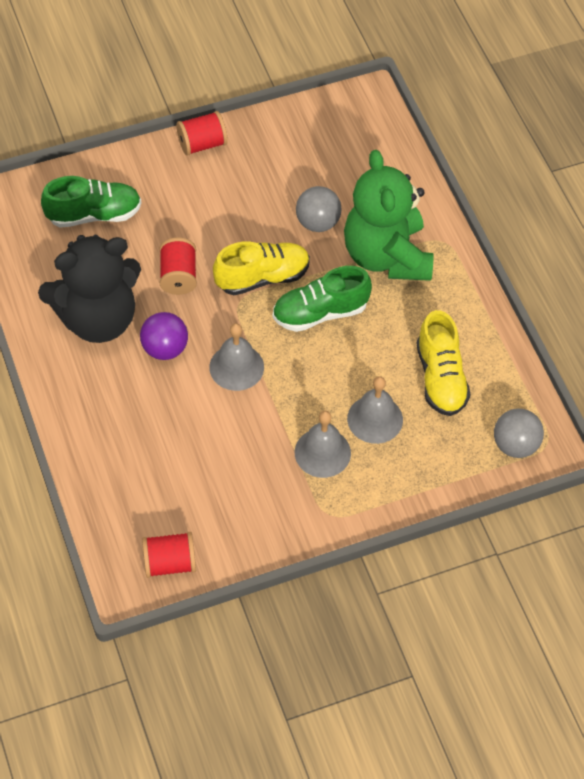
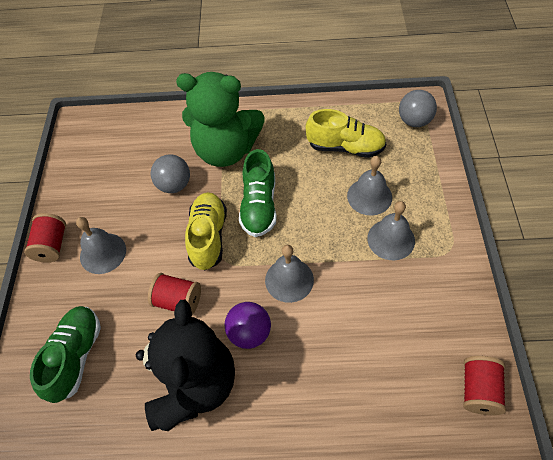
camera: 65 degrees left, 0 degrees up
none -> grey bell [76,217,126,274]

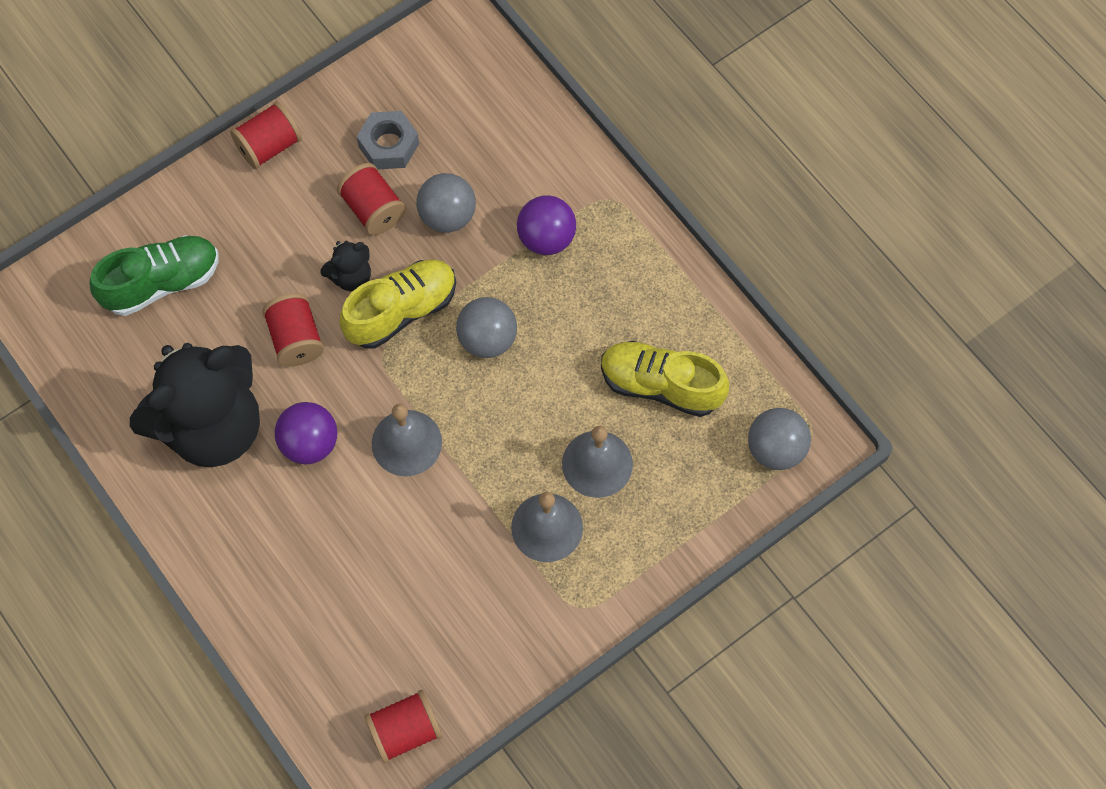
camera: 50 degrees right, 10 degrees up
grey bell [76,217,126,274] -> none
green teddy bear [176,72,265,167] -> purple ball [517,195,576,255]
green shoe [239,149,277,237] -> grey ball [456,297,517,358]
yellow shoe [305,109,386,158] -> yellow shoe turned 135 degrees clockwise [601,341,729,417]
none -> black teddy bear [320,241,371,291]
none -> red spool [337,163,406,235]
none -> grey nut [357,111,419,170]

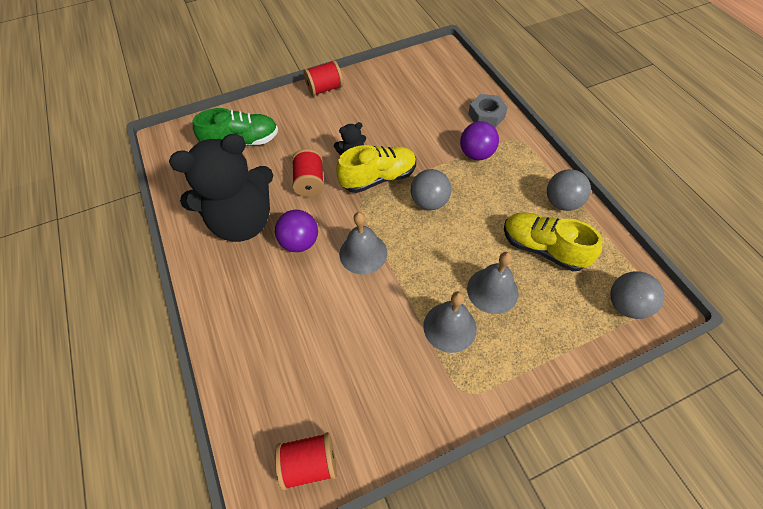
camera: 15 degrees right, 10 degrees down
red spool [337,163,406,235] -> none
grey nut [357,111,419,170] -> grey nut moved to [468,94,508,128]
grey ball [416,173,476,233] -> grey ball moved to [547,169,591,211]

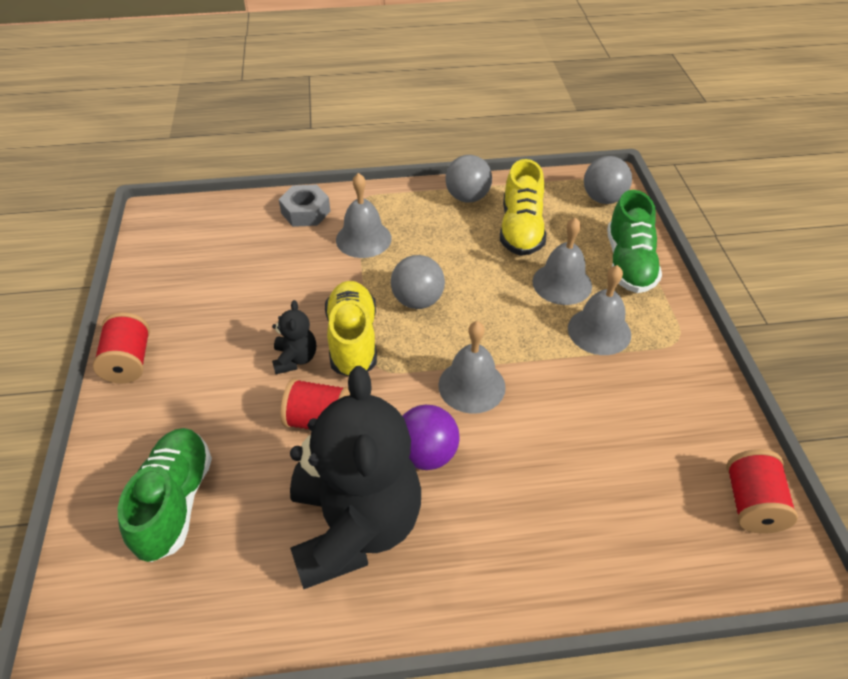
camera: 75 degrees left, 10 degrees down
purple ball [460,121,499,161] -> grey bell [336,173,392,258]
yellow shoe [504,212,603,271] -> yellow shoe turned 45 degrees counterclockwise [500,159,546,256]
none -> green shoe [607,190,662,293]

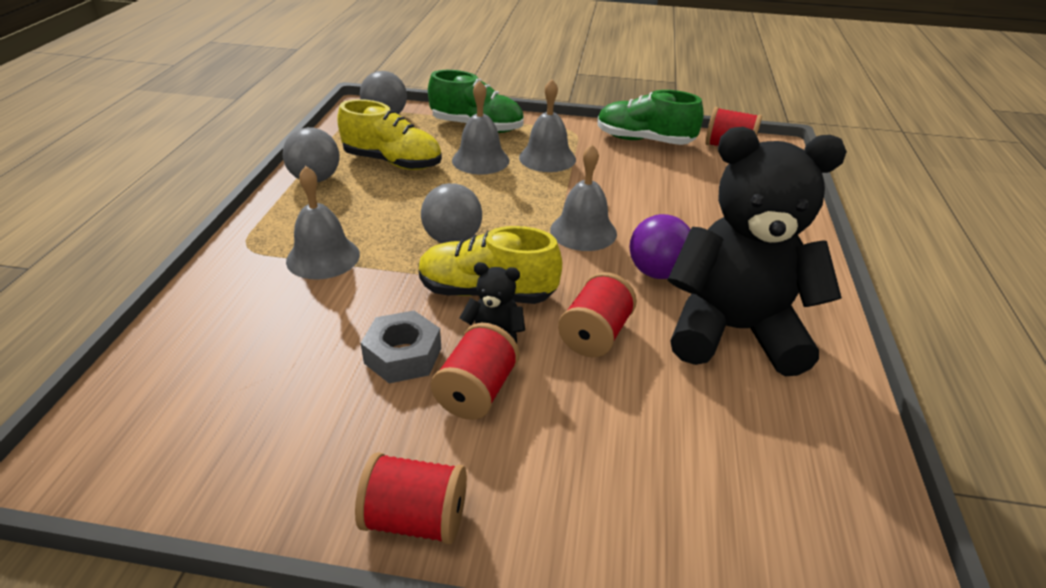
camera: 75 degrees left, 10 degrees down
green shoe [118,428,212,562] -> green shoe moved to [597,90,704,145]
grey nut [279,185,330,227] -> grey nut moved to [361,311,441,383]
none -> red spool [431,323,519,420]

